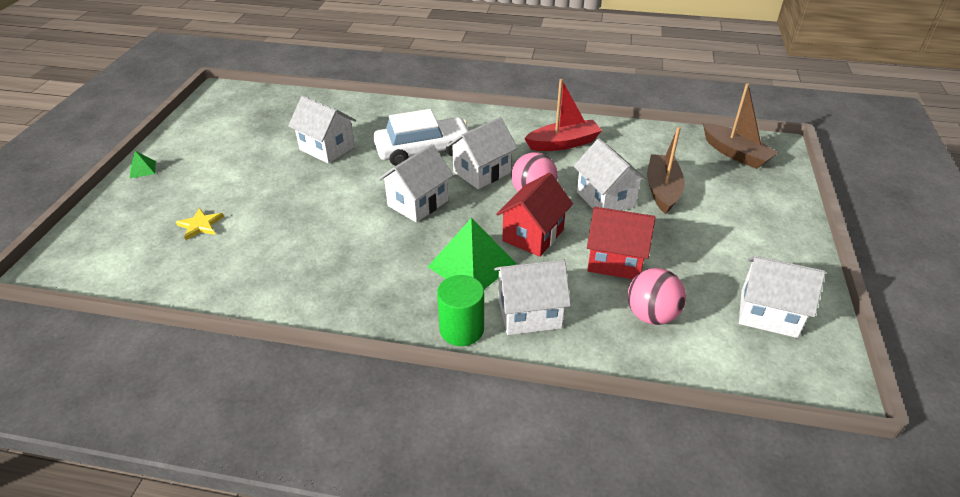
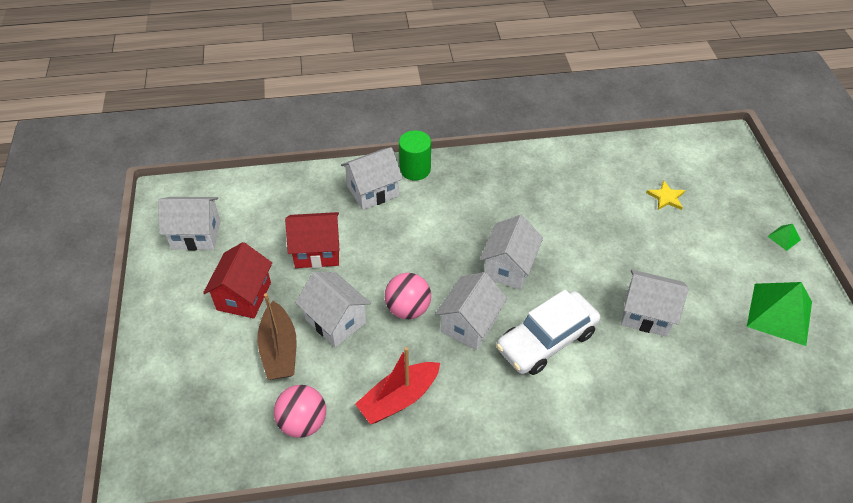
camera: 160 degrees right, 10 degrees up
green pyramid [428,218,517,289] -> green pyramid moved to [747,282,812,346]
red house [496,173,573,257] -> red house moved to [203,242,272,319]
pink ball [627,268,686,325] -> pink ball moved to [274,385,326,438]
brown boat [703,83,779,169] -> none

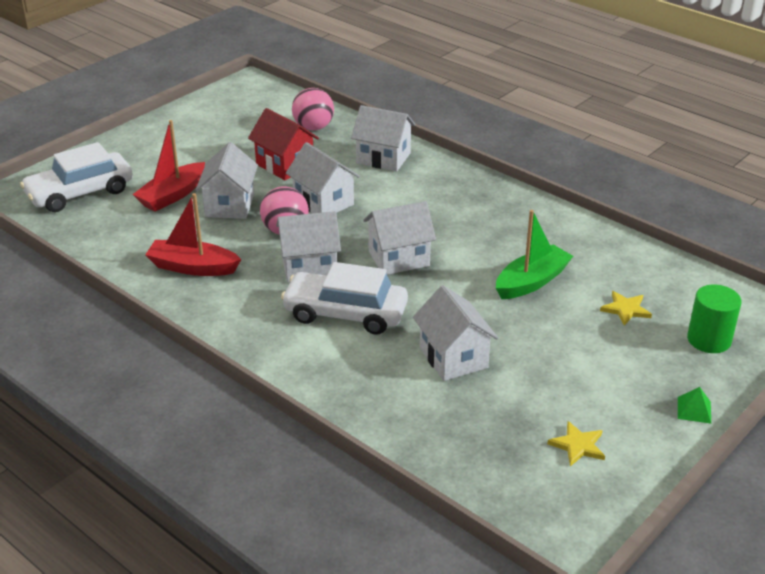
camera: 50 degrees right, 15 degrees down
white house [158,197,221,250] -> white house moved to [286,142,360,213]
red house [203,242,272,319] -> none
brown boat [257,293,297,380] -> red boat [133,120,205,211]
pink ball [274,385,326,438] -> pink ball moved to [292,88,334,130]
green cylinder [399,130,431,181] -> green cylinder moved to [687,285,742,353]
green pyramid [747,282,812,346] -> yellow star [547,421,605,466]
none -> white car [20,142,133,212]
none -> green boat [496,210,573,299]

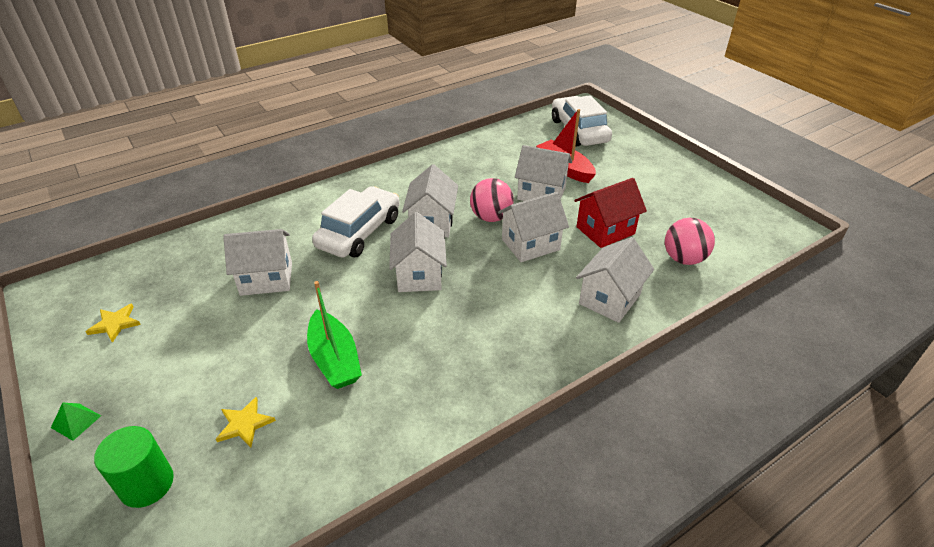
camera: 105 degrees right, 5 degrees up
red boat [145,193,241,276] -> none

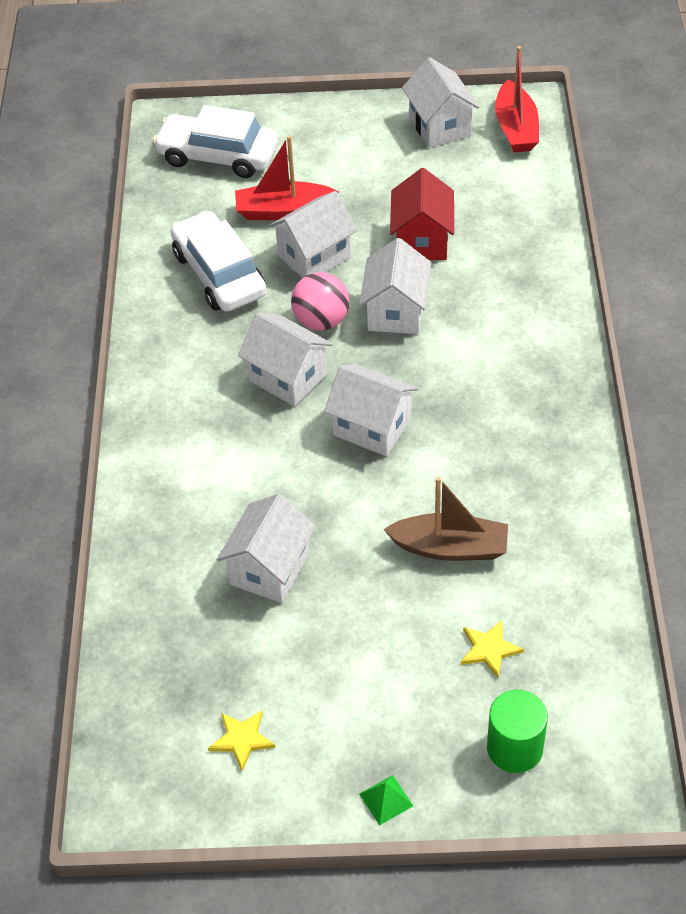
camera: 55 degrees left, 10 degrees up
green boat [307,281,362,389] -> brown boat [383,477,508,561]
white car [312,186,400,258] -> white car moved to [170,211,266,312]
white house [576,237,654,323] -> white house moved to [402,57,479,148]
pink ball [665,218,715,265] -> none
none -> red boat [495,46,539,153]

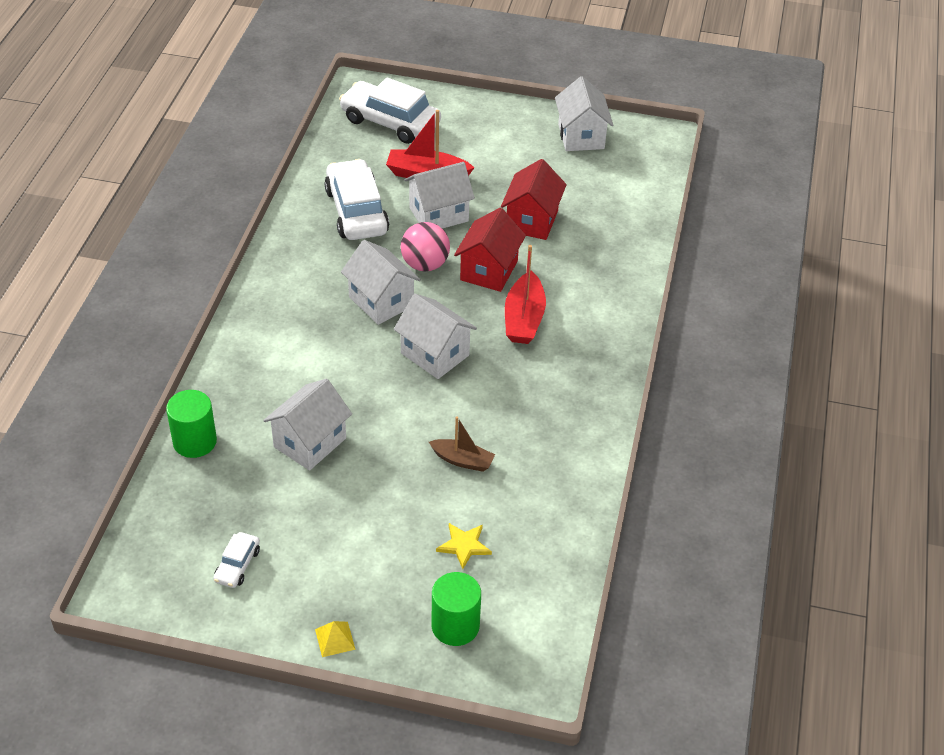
camera: 10 degrees right, 5 degrees down
yellow star [208,710,276,771] -> white car [213,532,260,588]
white house [359,238,431,334] -> red house [454,208,526,292]
green pyramid [359,775,413,825] -> yellow pyramid [315,621,356,657]
brown boat [383,477,508,561] -> brown boat [429,416,495,472], size x0.64
red boat [495,46,539,153] -> red boat moved to [505,245,546,344]
none -> green cylinder [166,390,217,458]

